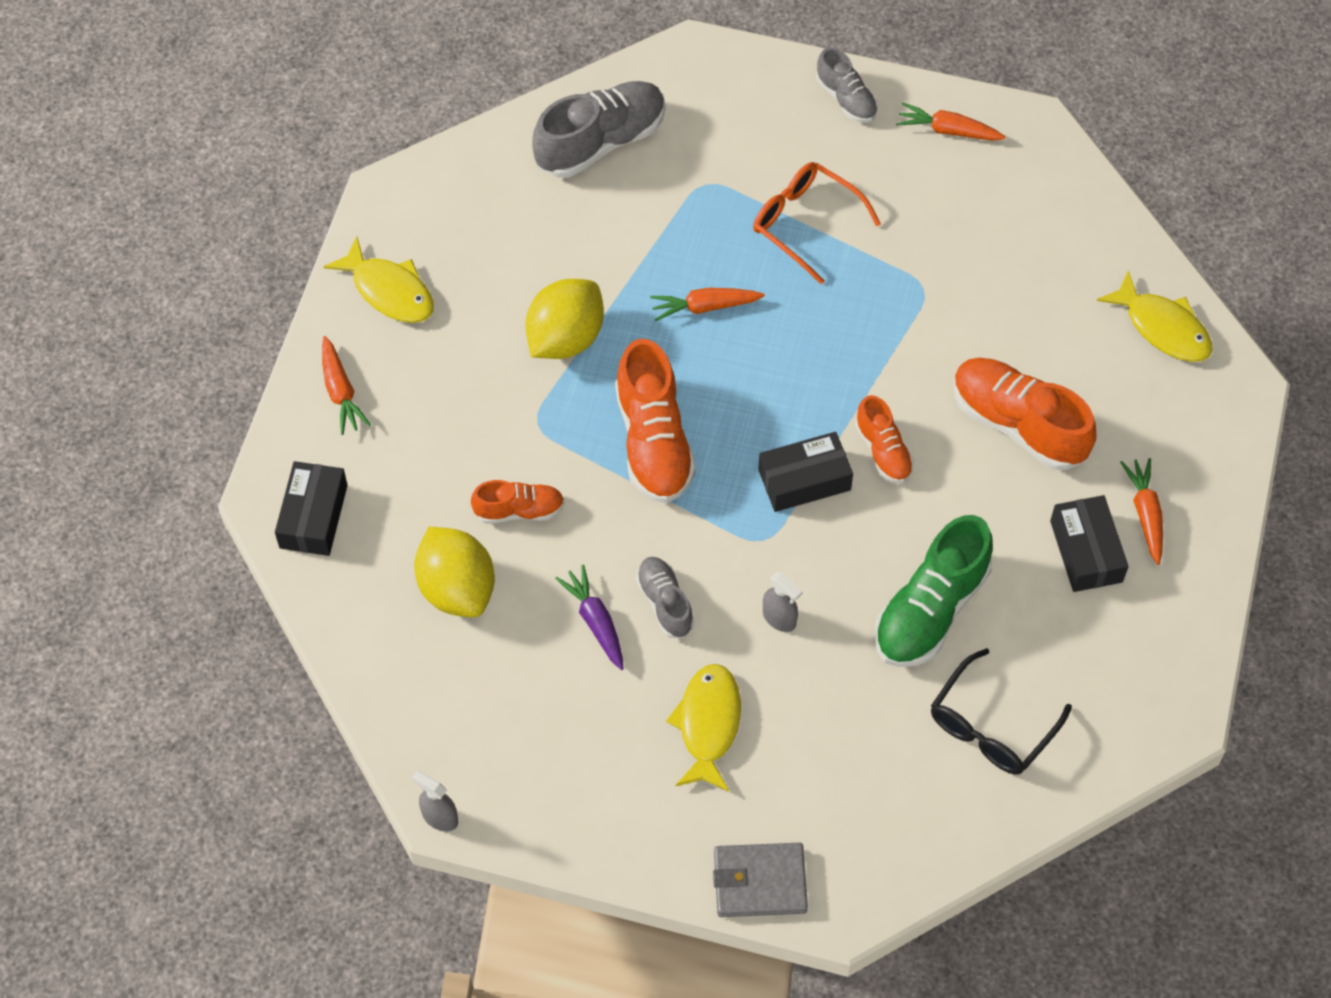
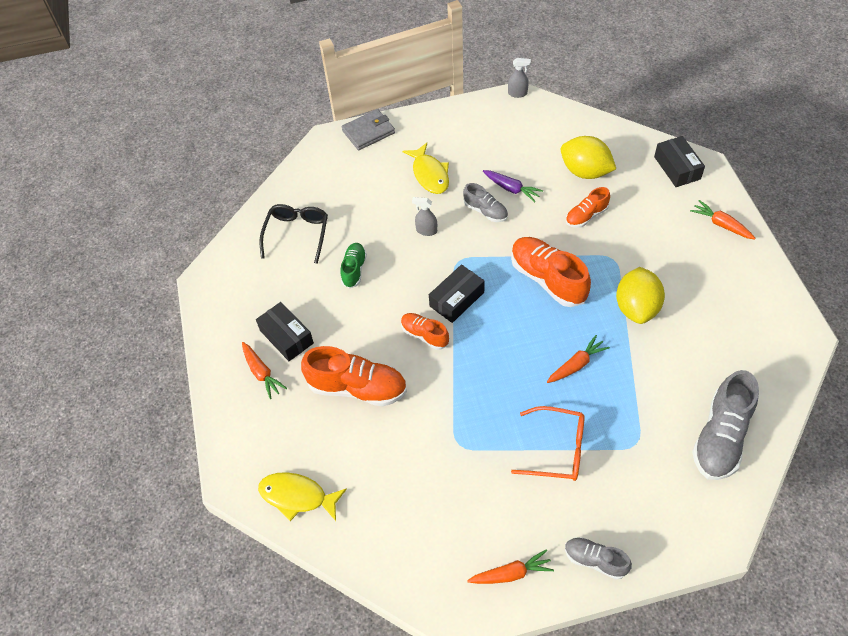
camera: 155 degrees right, 5 degrees down
yellow fish [324,237,434,323] -> none
green shoe [874,515,993,667] -> green shoe [340,243,367,288], size x0.56

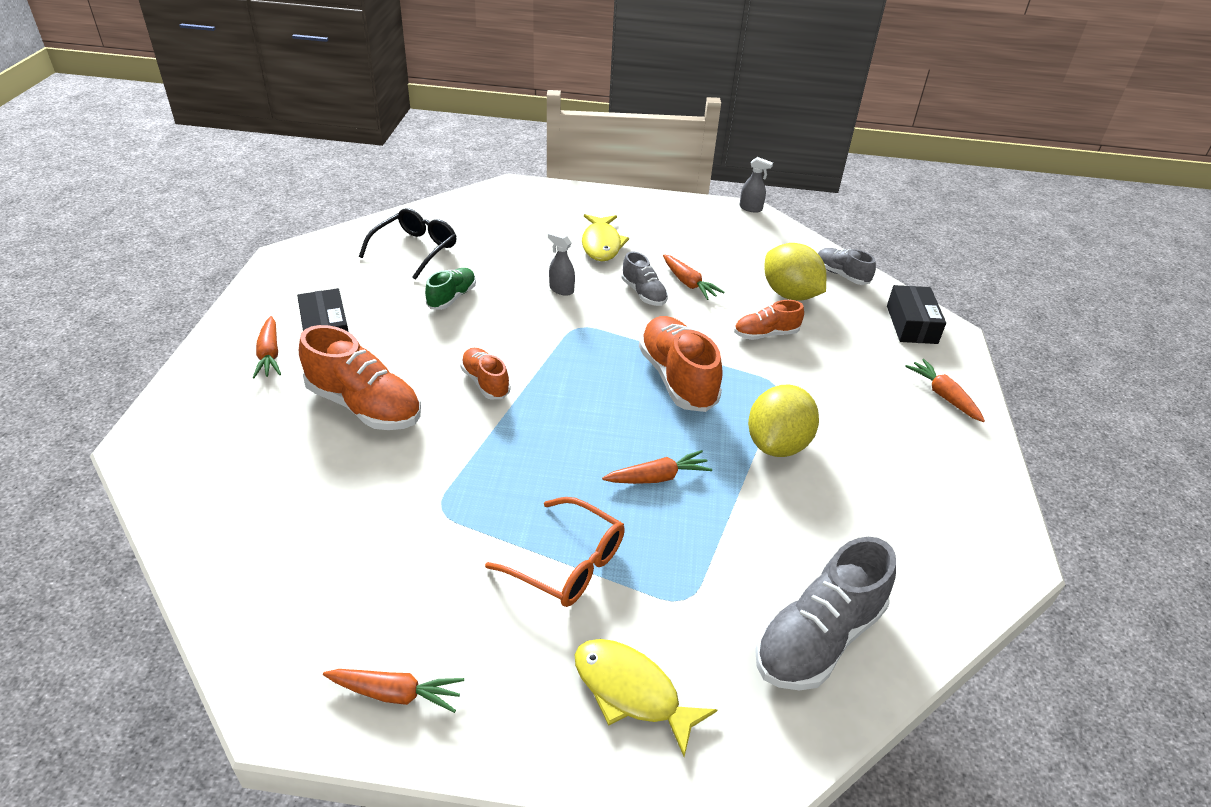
camera: 15 degrees right, 15 degrees down
yellow fish [258,472,347,521] -> yellow fish moved to [575,639,717,757]
grey wallet [342,109,395,150] -> none
black box [429,265,485,323] -> none
purple carrot [483,170,543,202] -> orange carrot [663,254,725,300]
grey shoe [565,537,632,580] -> grey shoe moved to [818,248,876,285]

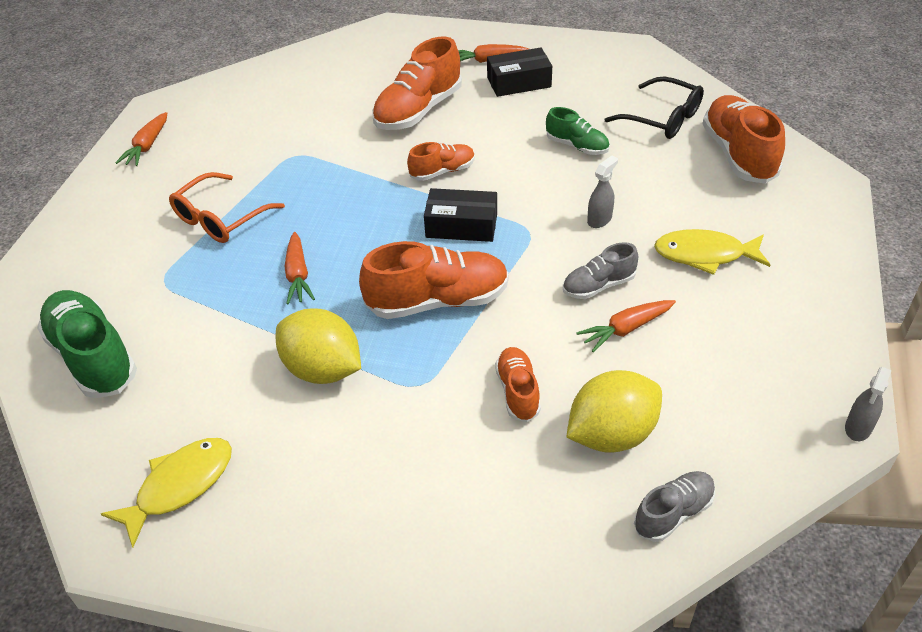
camera: 100 degrees right, 5 degrees up
yellow fish [575,639,717,757] -> yellow fish moved to [101,438,232,548]
grey shoe [755,537,896,691] -> green shoe [37,290,137,398]
black box [887,285,946,344] -> black box moved to [424,188,497,242]
orange carrot [905,359,985,422] -> none
none -> orange shoe [702,95,785,184]

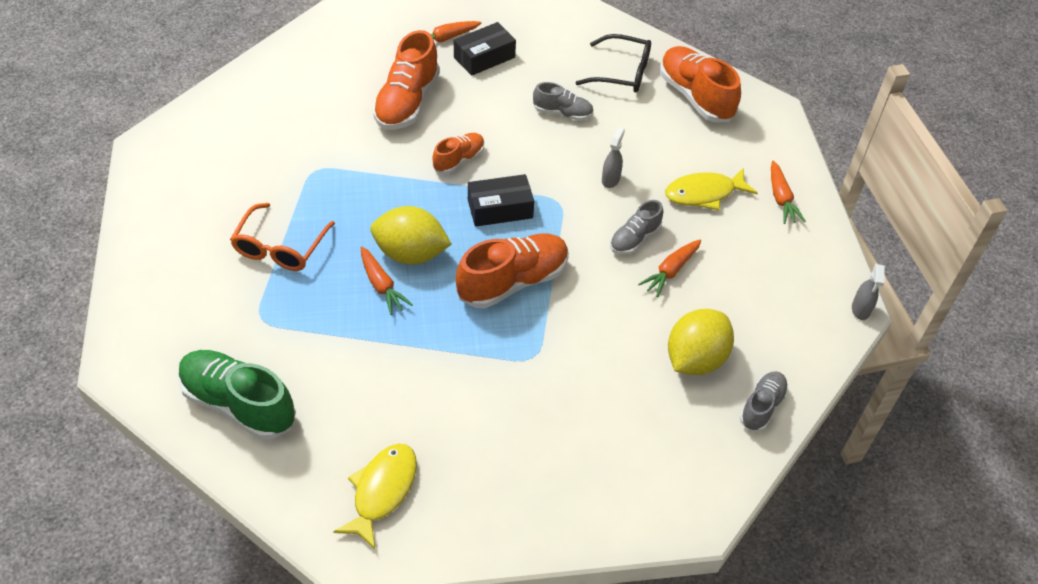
camera: 25 degrees left, 5 degrees up
orange carrot [115,112,167,166] -> orange carrot moved to [771,161,806,224]
yellow lemon [276,309,361,384] -> yellow lemon moved to [370,206,452,265]
orange shoe [495,347,541,422] -> none
green shoe [546,107,610,155] -> grey shoe [533,82,594,121]

